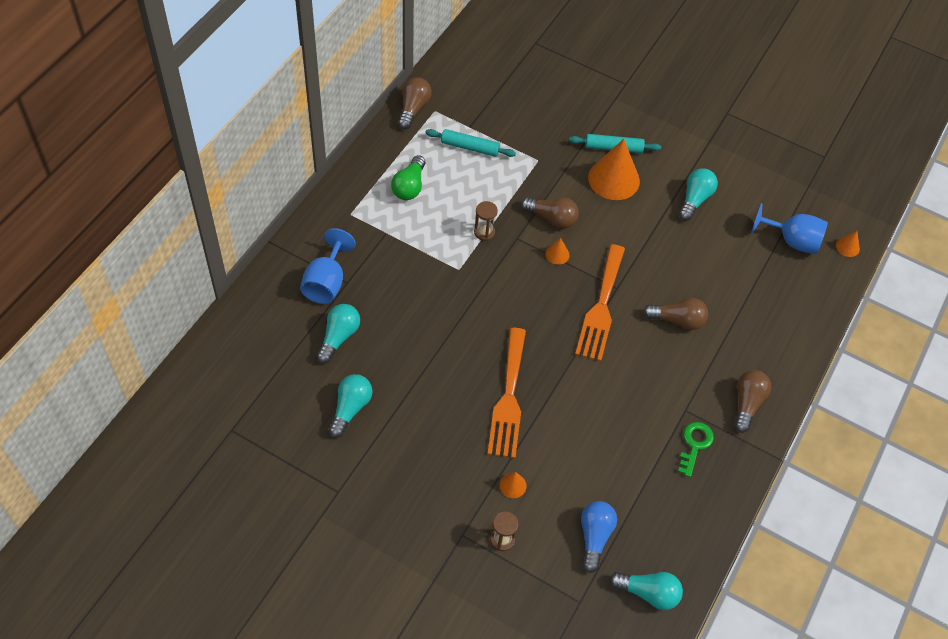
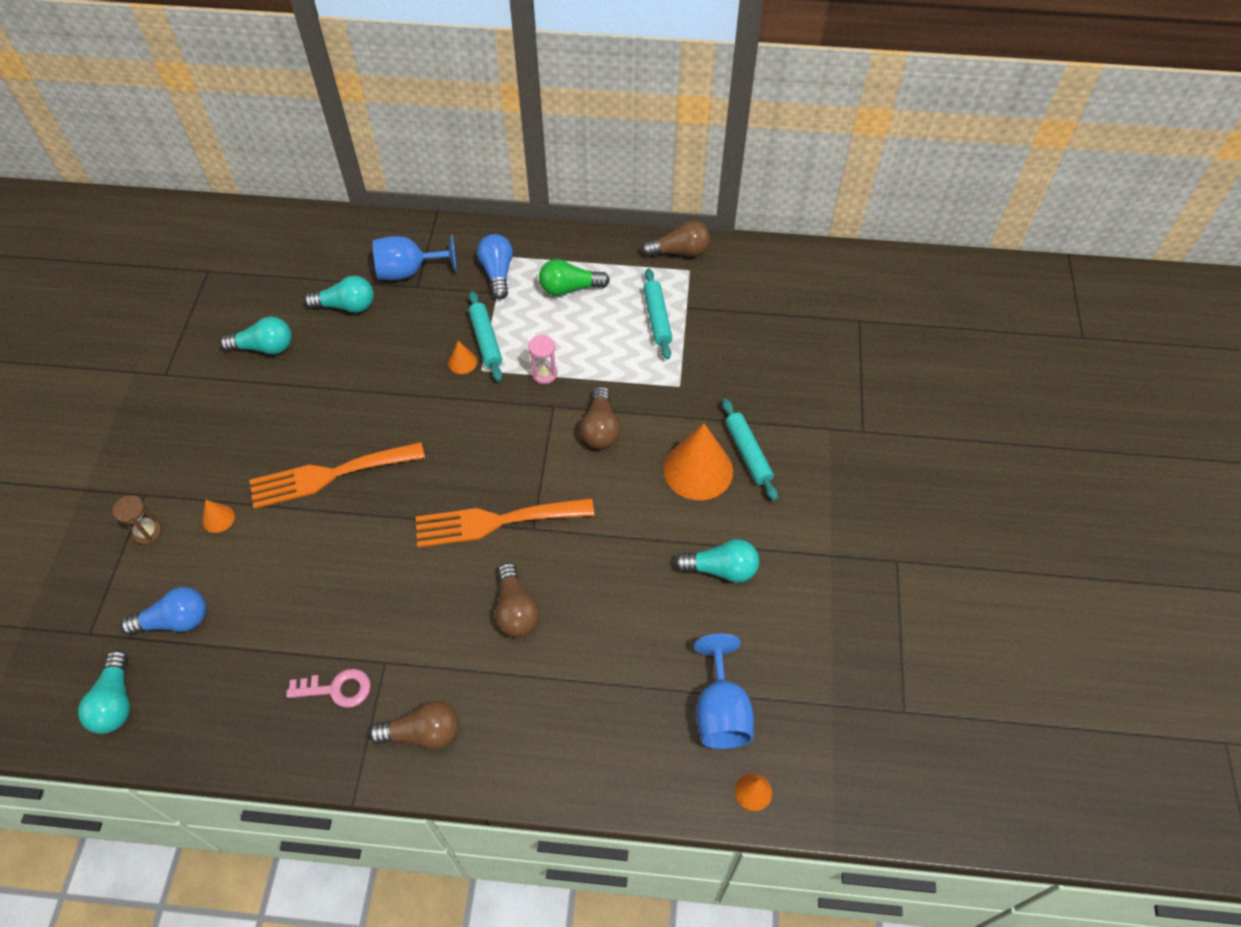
camera: 70 degrees right, 0 degrees up
brown hourglass [474,201,498,241] -> pink hourglass [528,335,558,384]
orange cone [545,238,569,265] -> orange cone moved to [448,341,477,374]
green key [678,422,714,477] -> pink key [286,669,371,708]
none -> turquoise rolling pin [469,291,502,382]
none -> blue light bulb [477,234,513,300]

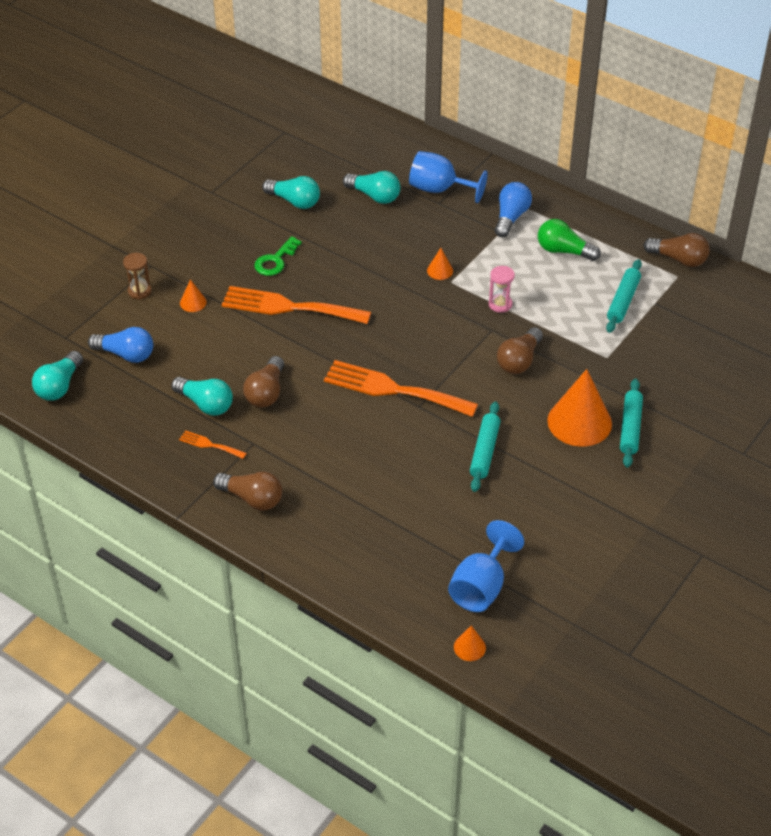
camera: 30 degrees right, 10 degrees down
pink key [286,669,371,708] -> orange fork [179,430,247,459]
turquoise rolling pin [469,291,502,382] -> turquoise rolling pin moved to [470,401,501,492]
brown light bulb [495,563,540,637] -> brown light bulb moved to [243,356,284,408]
turquoise light bulb [674,539,759,583] -> turquoise light bulb moved to [172,377,233,416]
none -> green key [254,236,302,276]

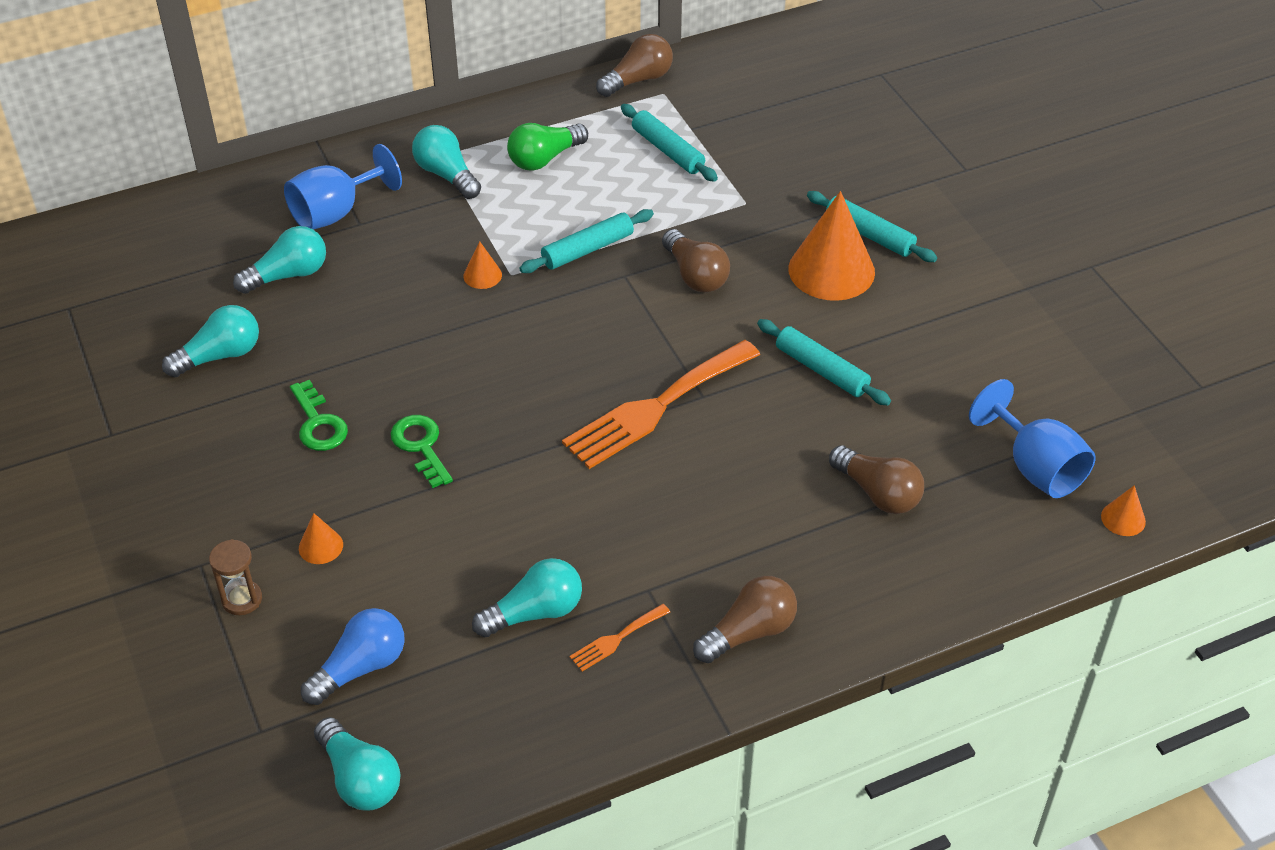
camera: 60 degrees left, 0 degrees up
orange fork [222,286,371,324] -> green key [390,415,453,488]
brown light bulb [243,356,284,408] -> brown light bulb moved to [829,445,924,514]
pink hourglass [489,266,515,313] -> turquoise rolling pin [519,209,654,273]
blue light bulb [495,182,532,237] -> turquoise light bulb [412,125,481,199]

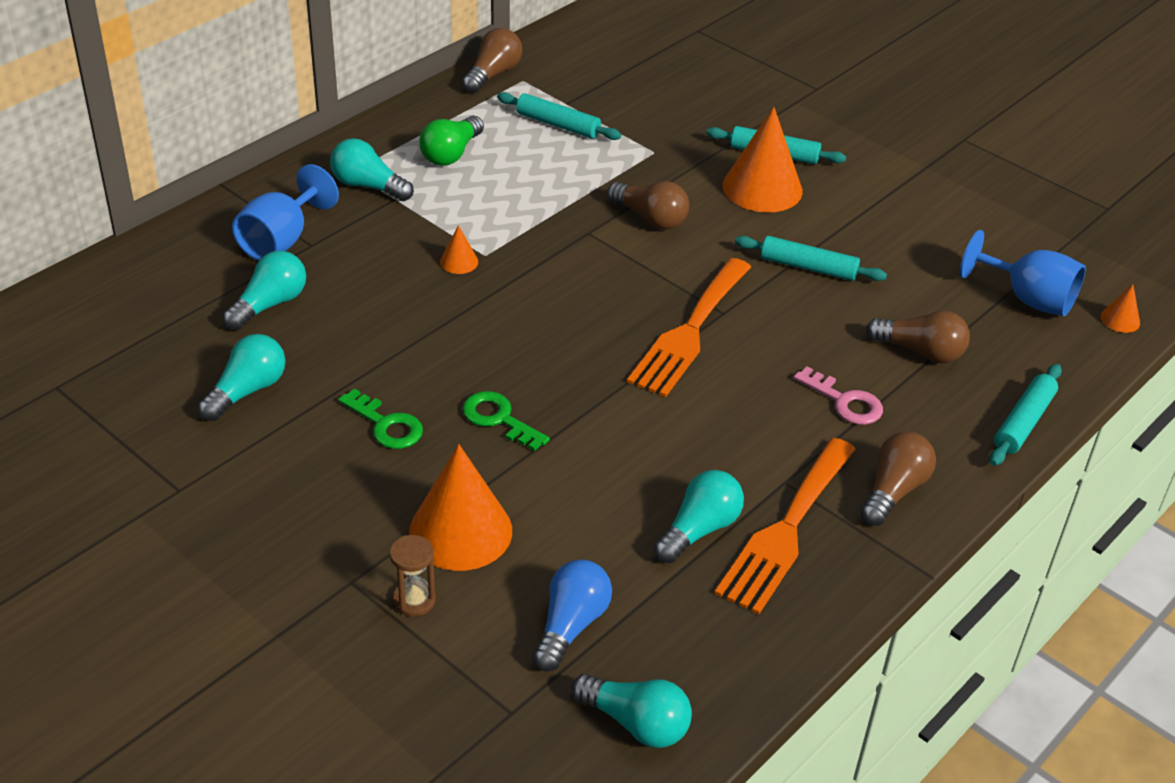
camera: 25 degrees left, 5 degrees down
orange cone [299,513,343,564] -> orange cone [409,444,512,571], size x2.25
turquoise rolling pin [519,209,654,273] -> turquoise rolling pin moved to [990,364,1062,466]
orange fork [570,604,670,671] -> orange fork [714,438,856,615], size x2.28
none -> pink key [794,367,883,425]

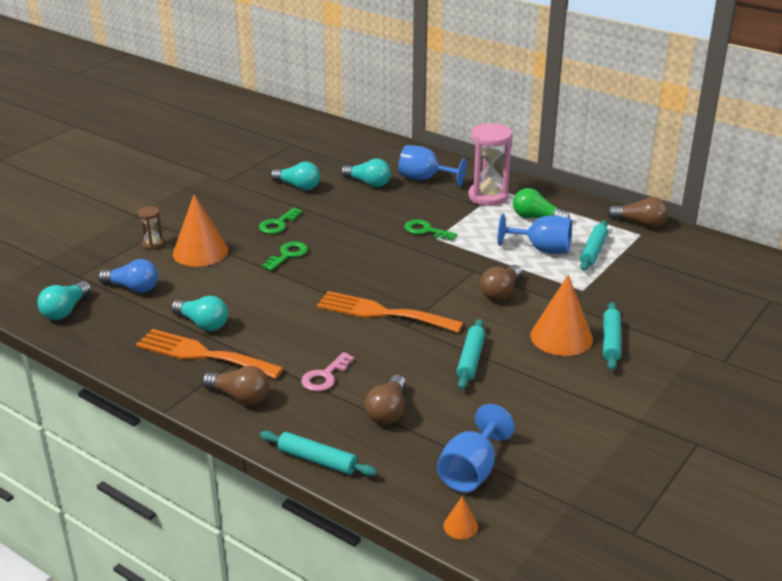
camera: 85 degrees right, 10 degrees down
turquoise light bulb [330,138,414,201] -> pink hourglass [468,123,513,206]
orange cone [440,225,478,274] -> green key [404,219,458,241]
none -> blue goblet [498,214,572,254]

